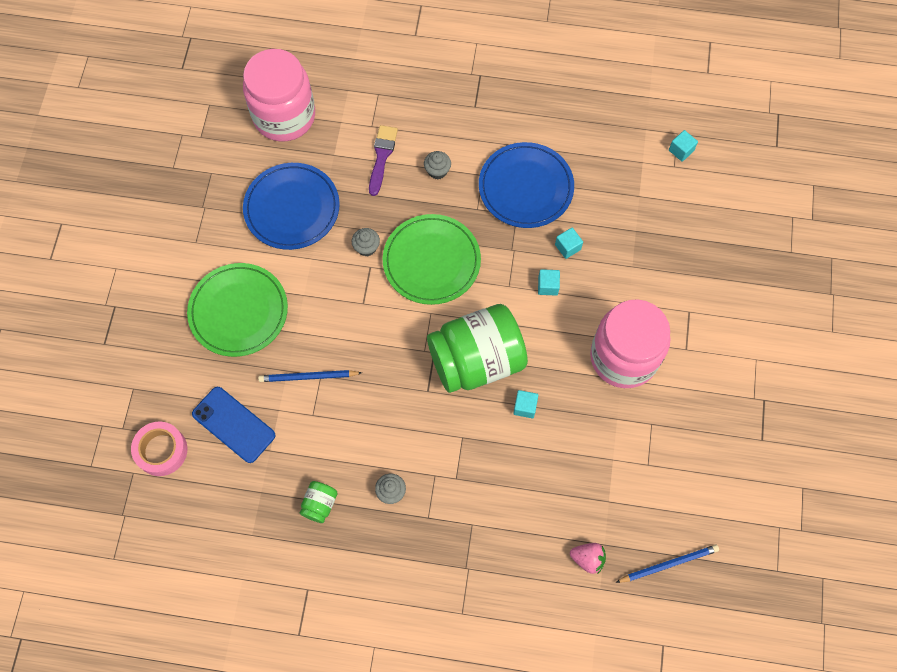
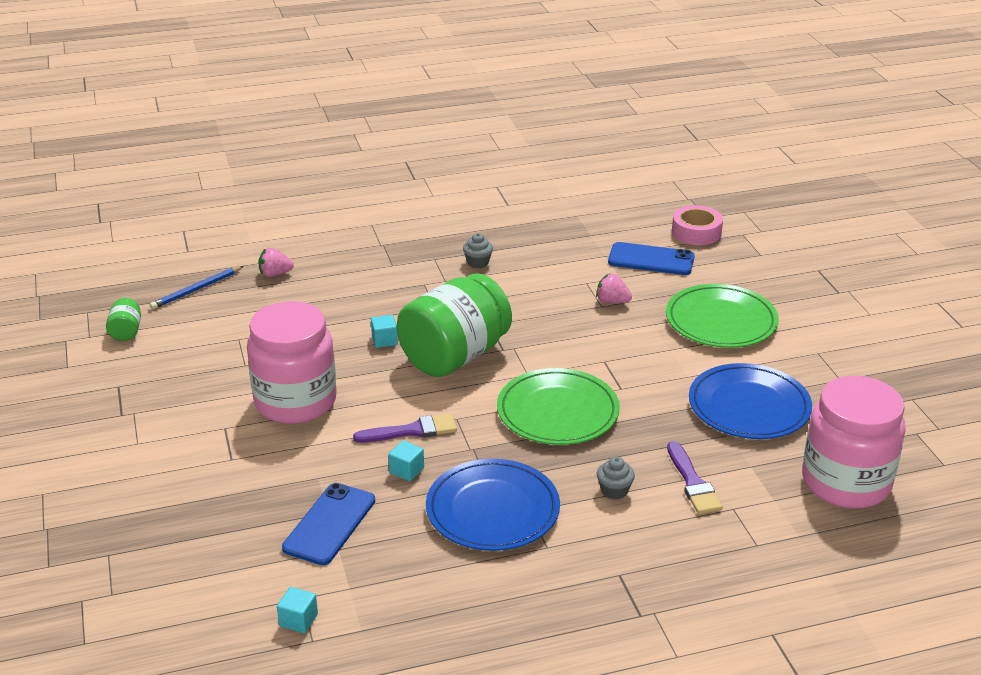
camera: 155 degrees right, 35 degrees down
blue pencil [258,370,362,382] -> pink strawberry [596,273,632,304]
green jar [299,481,338,523] -> green jar moved to [106,298,141,341]
grey cupcake [352,228,380,257] -> none
turquoise cube [538,269,560,296] -> purple brush [353,414,457,443]
none -> blue phone [282,483,375,565]

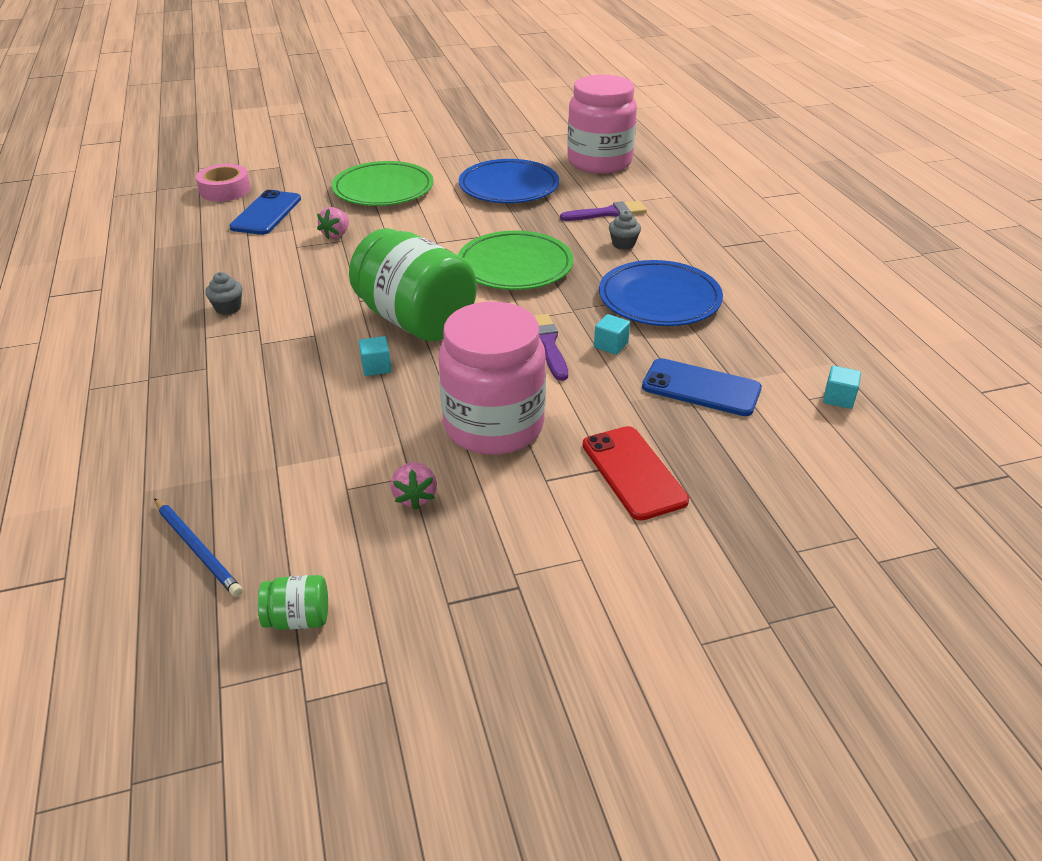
camera: 90 degrees left, 5 degrees up
pink strawberry [258,247,294,277] -> pink strawberry moved to [391,462,437,510]
none -> red phone [583,426,689,521]

